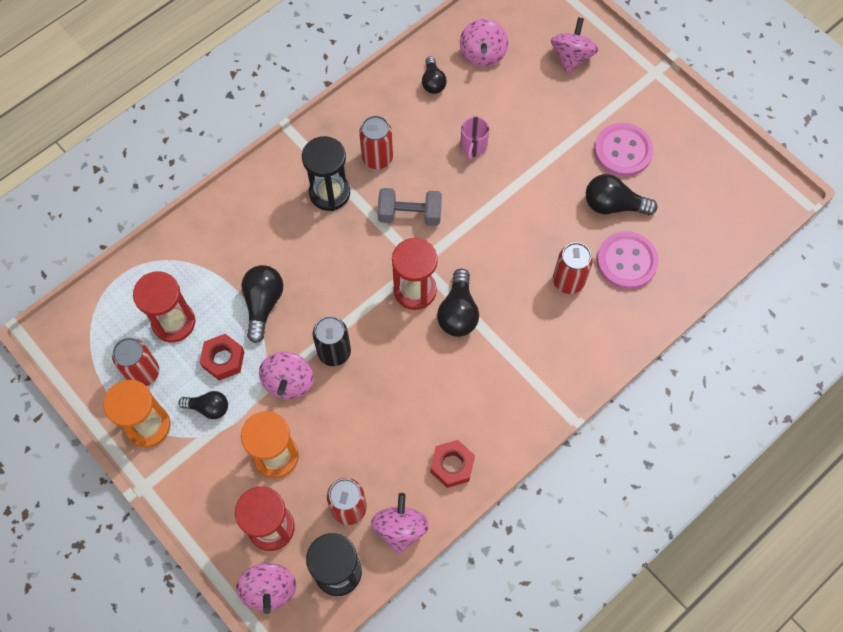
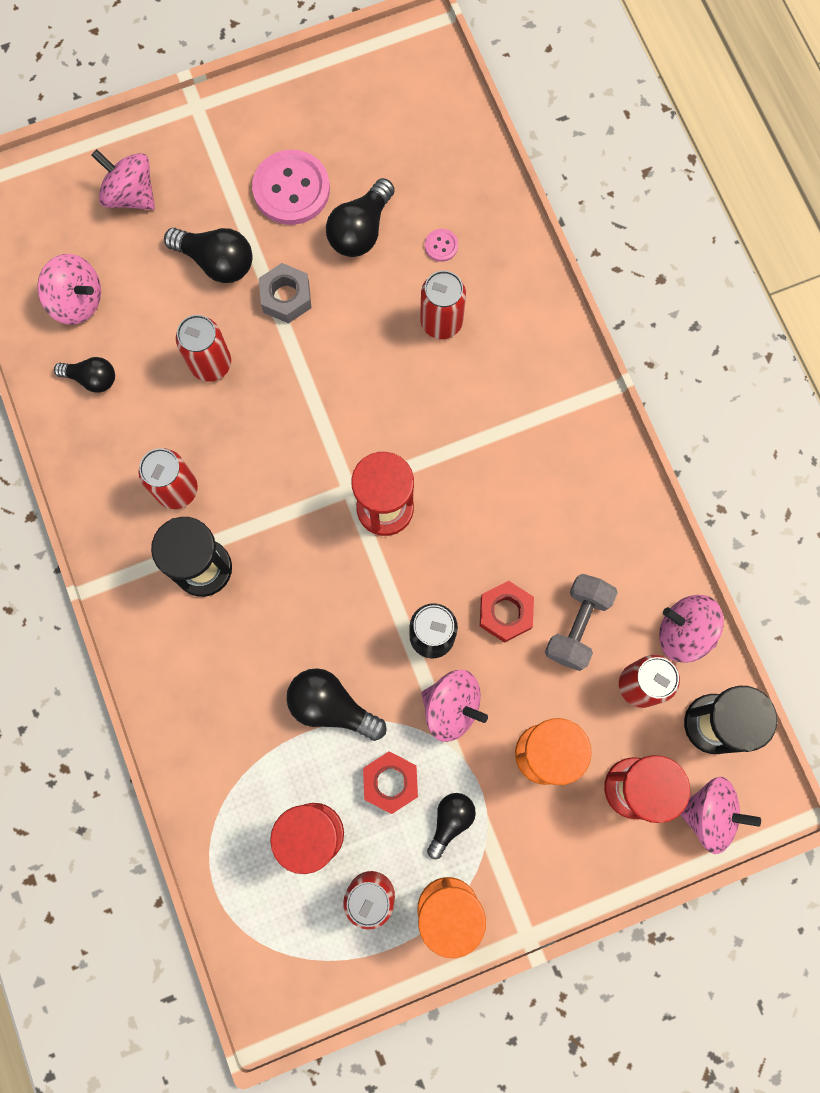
camera: 70 degrees left, 10 degrees up
grey dumbbell [378,188,442,226] -> grey dumbbell moved to [545,574,618,671]
red nut [430,440,475,488] -> red nut moved to [480,581,534,643]
black light bulb [437,269,479,337] -> black light bulb moved to [164,228,253,283]
pink mug [460,117,489,161] -> red can [176,315,231,382]
pink button [597,231,659,290] -> pink button [425,229,458,262], size x0.43
none -> grey nut [259,263,311,323]

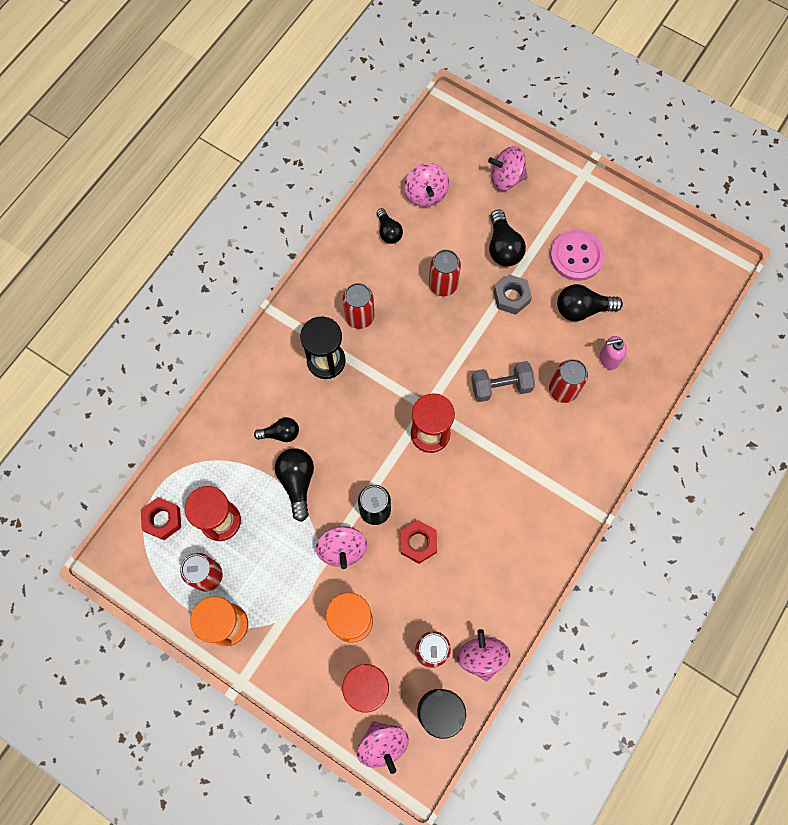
camera: 55 degrees right, 5 degrees down
pink spinning top [91,149,155,210] -> pink spinning top turned 90 degrees counterclockwise [488,146,527,191]
red nut [363,751,418,814] -> red nut moved to [141,497,181,540]
pink button [425,229,458,262] -> pink soap dispenser [600,336,627,370]
black light bulb [427,793,476,859] -> black light bulb moved to [254,417,299,442]
grey dumbbell [545,574,618,671] -> grey dumbbell moved to [471,361,535,402]

